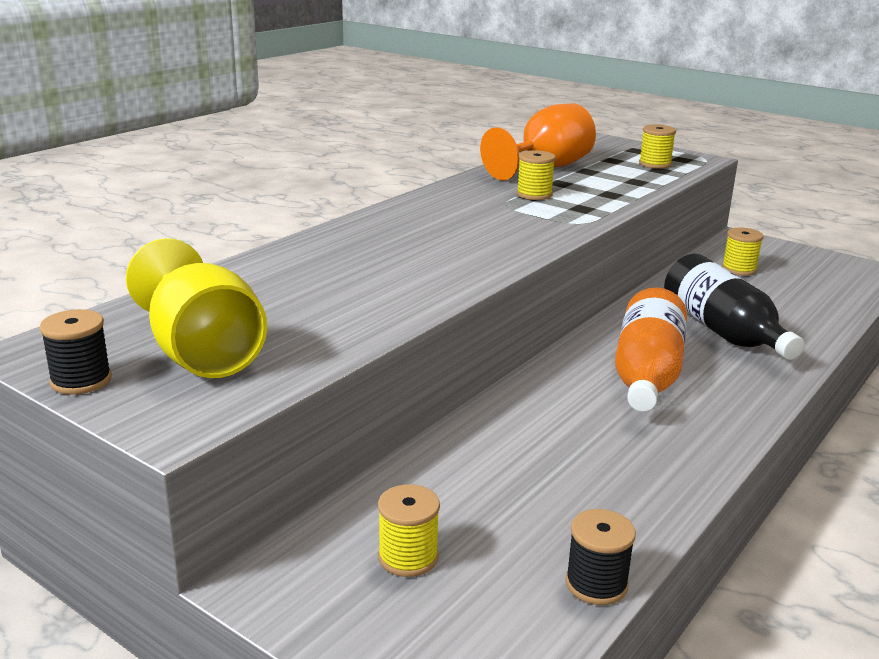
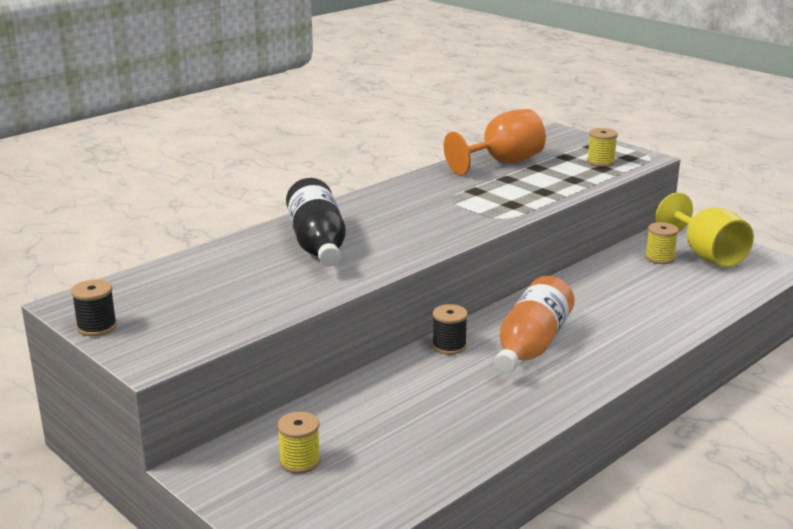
camera: 10 degrees right, 0 degrees up
yellow goblet [126,238,267,378] -> yellow goblet moved to [655,192,754,267]
yellow spool [517,150,556,200] -> none
black spool [565,509,636,605] -> black spool moved to [432,304,468,355]
black bottle [664,254,804,360] -> black bottle moved to [286,178,346,267]

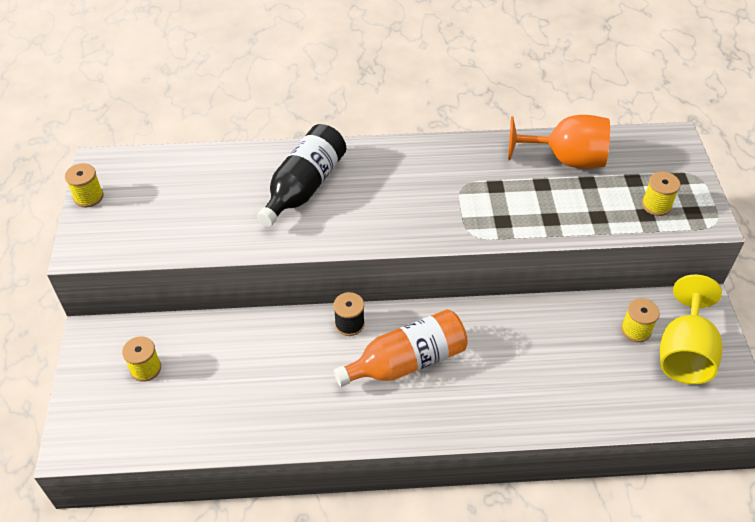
camera: 40 degrees right, 25 degrees up
black spool [71,279,117,336] -> yellow spool [65,163,104,207]

